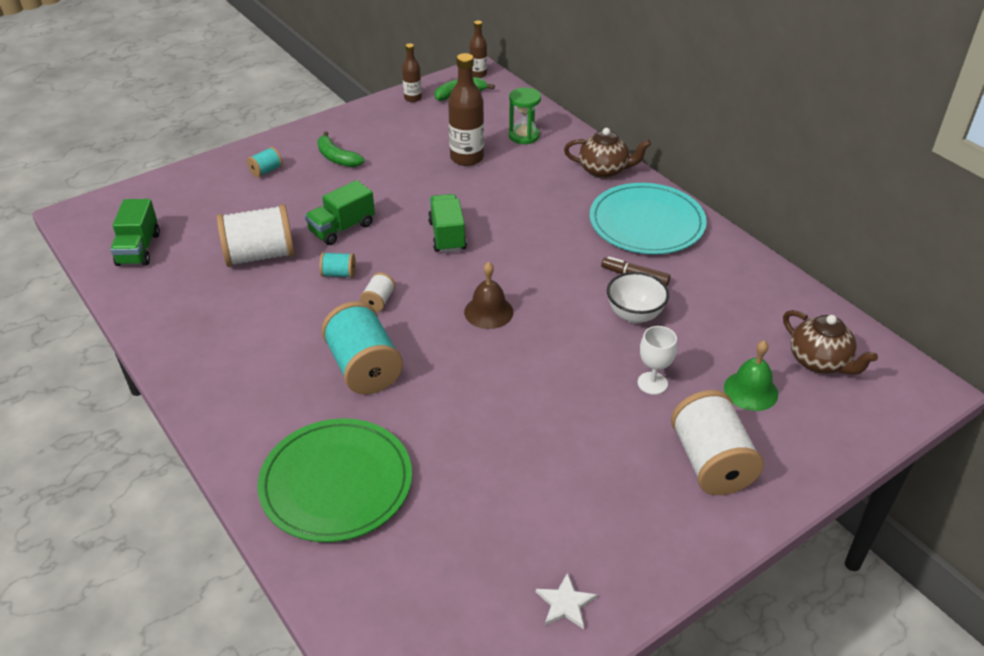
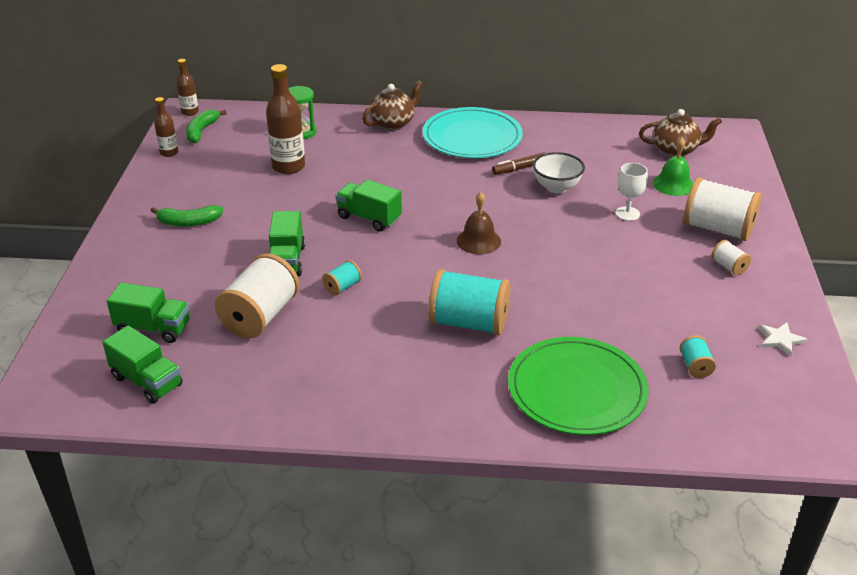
camera: 50 degrees left, 5 degrees down
turquoise spool [247,147,282,178] -> turquoise spool moved to [680,335,716,378]
white spool [360,272,395,312] -> white spool moved to [712,240,751,275]
none -> green truck [107,282,190,343]

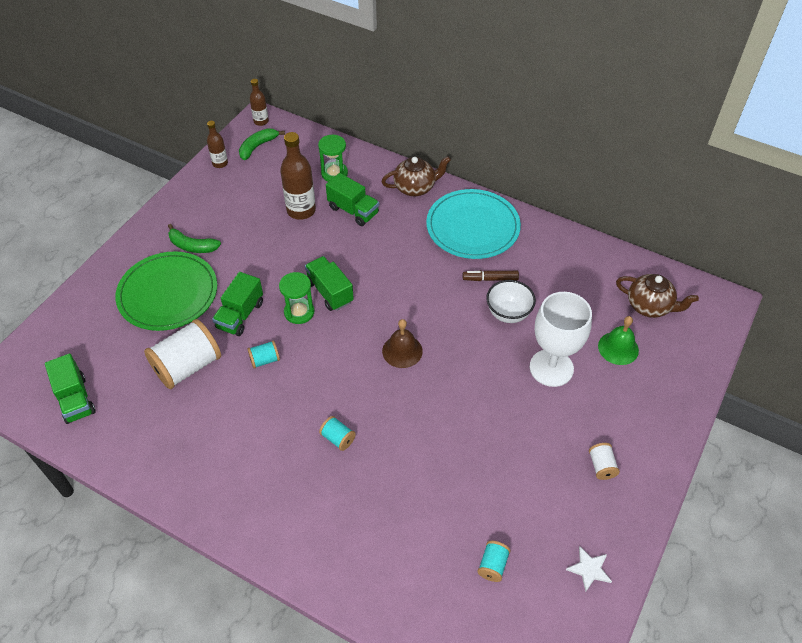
camera: 25 degrees right, 15 degrees up
green truck [107,282,190,343] -> green truck moved to [326,173,379,226]
turquoise spool [428,269,510,335] -> turquoise spool [319,416,356,451], size x0.46
green plate [508,337,649,435] -> green plate moved to [115,252,217,331]
white goblet [615,163,648,221] -> white goblet [530,292,592,387], size x1.89
white spool [683,177,762,241] -> none
none -> green hourglass [279,272,314,324]

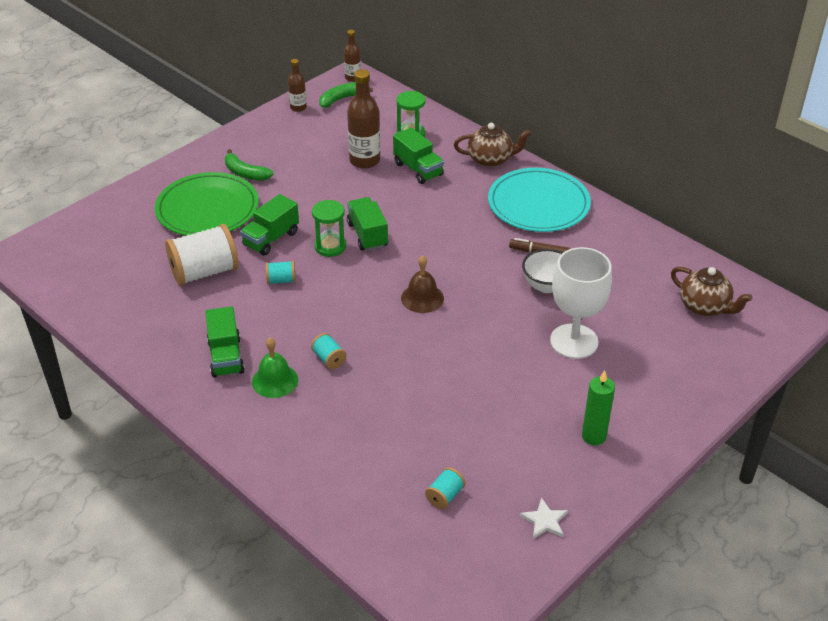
camera: 15 degrees right, 10 degrees down
green truck [45,354,96,424] -> green truck moved to [205,306,245,378]
white spool [589,443,620,480] -> green candle [582,370,615,445]
green bell [598,316,639,365] -> green bell moved to [252,338,298,398]

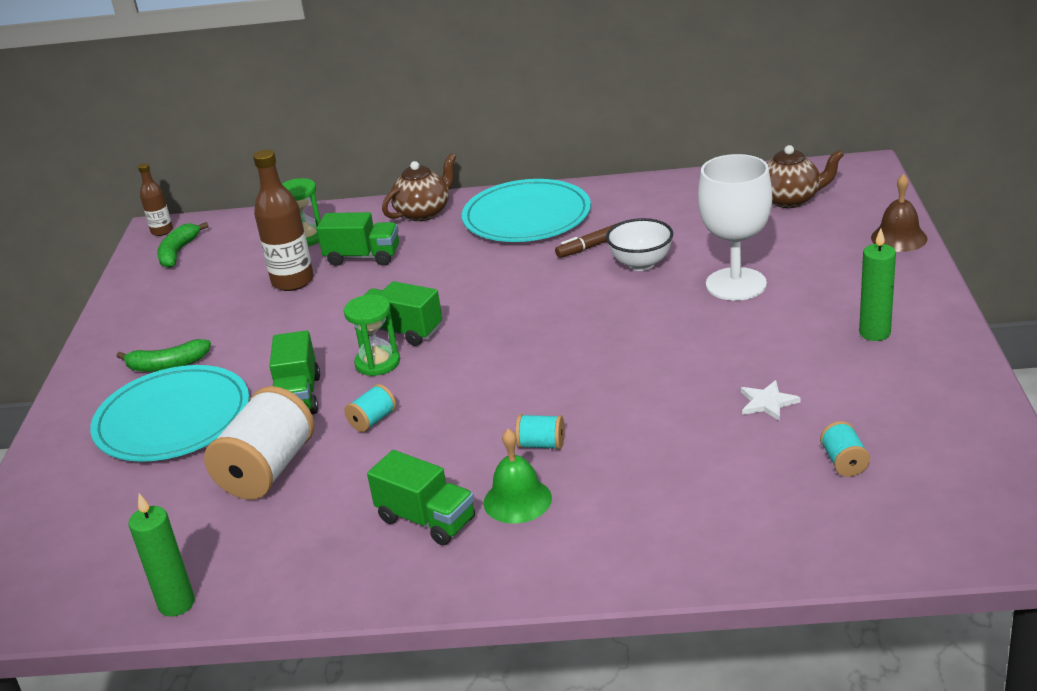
camera: 40 degrees left, 10 degrees down
green plate [155,172,259,236] -> turquoise plate [90,365,249,462]
brown bottle [288,59,307,112] -> none
brown bell [401,255,444,313] -> brown bell moved to [871,174,927,252]
white star [520,497,568,539] -> white star moved to [741,380,801,421]
none -> green candle [128,494,195,617]

